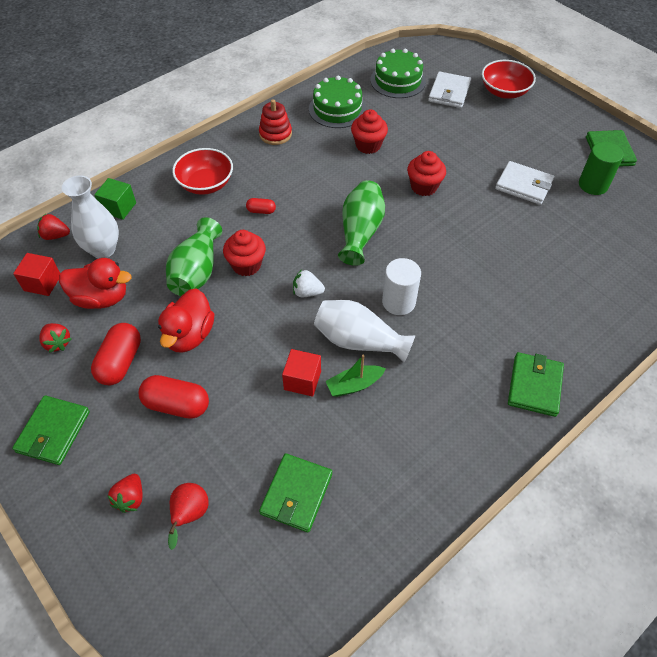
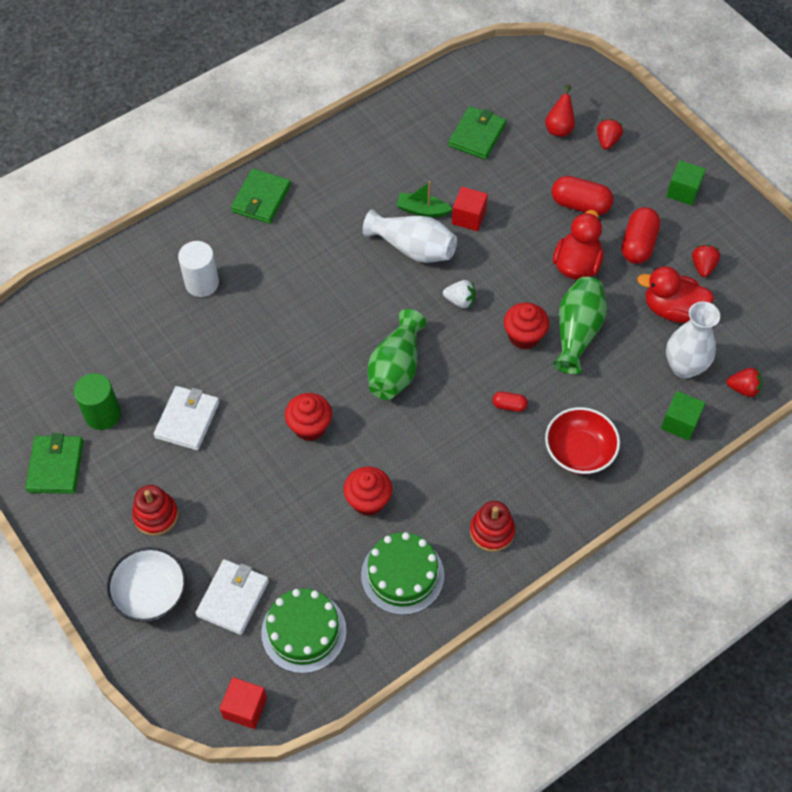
camera: 175 degrees left, 5 degrees up
green wallet [12,395,90,465] -> green cube [666,160,706,205]
red cube [13,253,60,296] -> red cube moved to [220,677,267,729]
red strawberry [40,323,72,353] -> red strawberry turned 45 degrees clockwise [692,245,720,277]
green boat [326,355,386,397] -> green boat turned 150 degrees counterclockwise [396,181,452,217]
white cylinder [382,258,421,315] -> white cylinder moved to [178,241,219,297]
red bowl [482,60,536,99] -> white bowl [107,547,186,622]
white wallet [495,161,554,205] -> white wallet turned 75 degrees clockwise [154,386,220,450]
none -> red stacking toy [132,485,178,536]

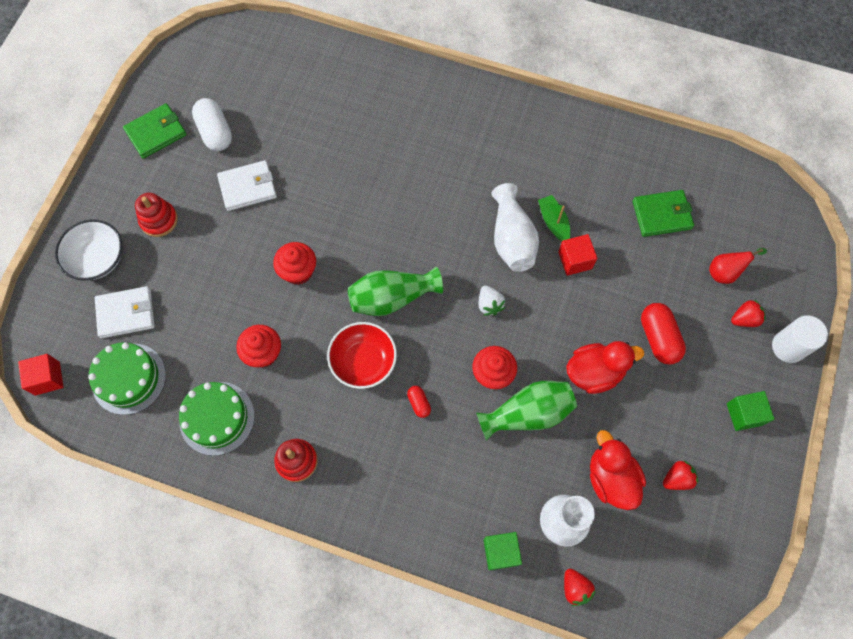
camera: 55 degrees right, 10 degrees up
green cylinder [74,373,121,430] -> white capsule [192,98,232,151]
white cylinder [178,241,219,297] -> white cylinder moved to [772,316,828,363]
green wallet [231,168,291,224] -> none
red bowl [545,407,620,474] -> red bowl moved to [327,322,397,389]
red capsule [621,207,660,264] -> none

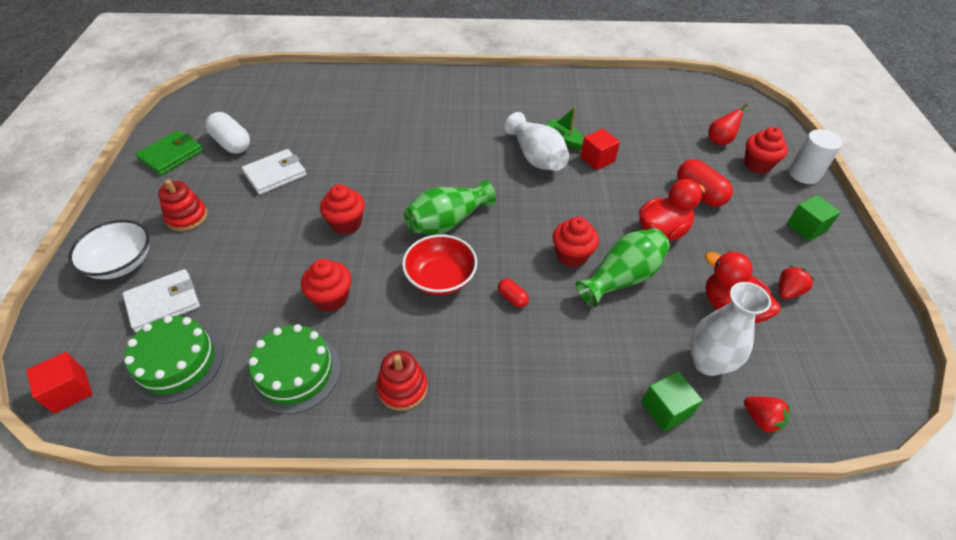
camera: 20 degrees left, 20 degrees down
white strawberry [479,286,505,315] -> none
green wallet [632,190,694,237] -> none
red strawberry [731,299,766,327] -> red cupcake [744,127,788,174]

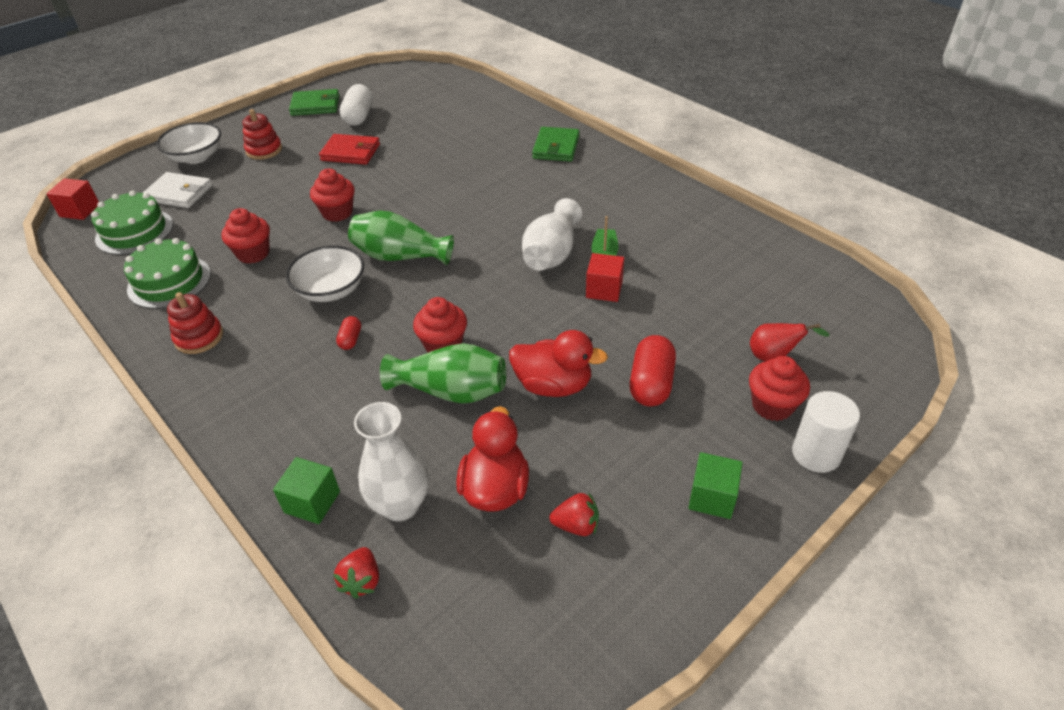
camera: 50 degrees right, 5 degrees down
white wallet [242,149,306,195] -> red wallet [319,134,380,165]
red bowl [402,234,477,295] -> white bowl [286,246,364,302]
none -> green wallet [532,127,579,162]

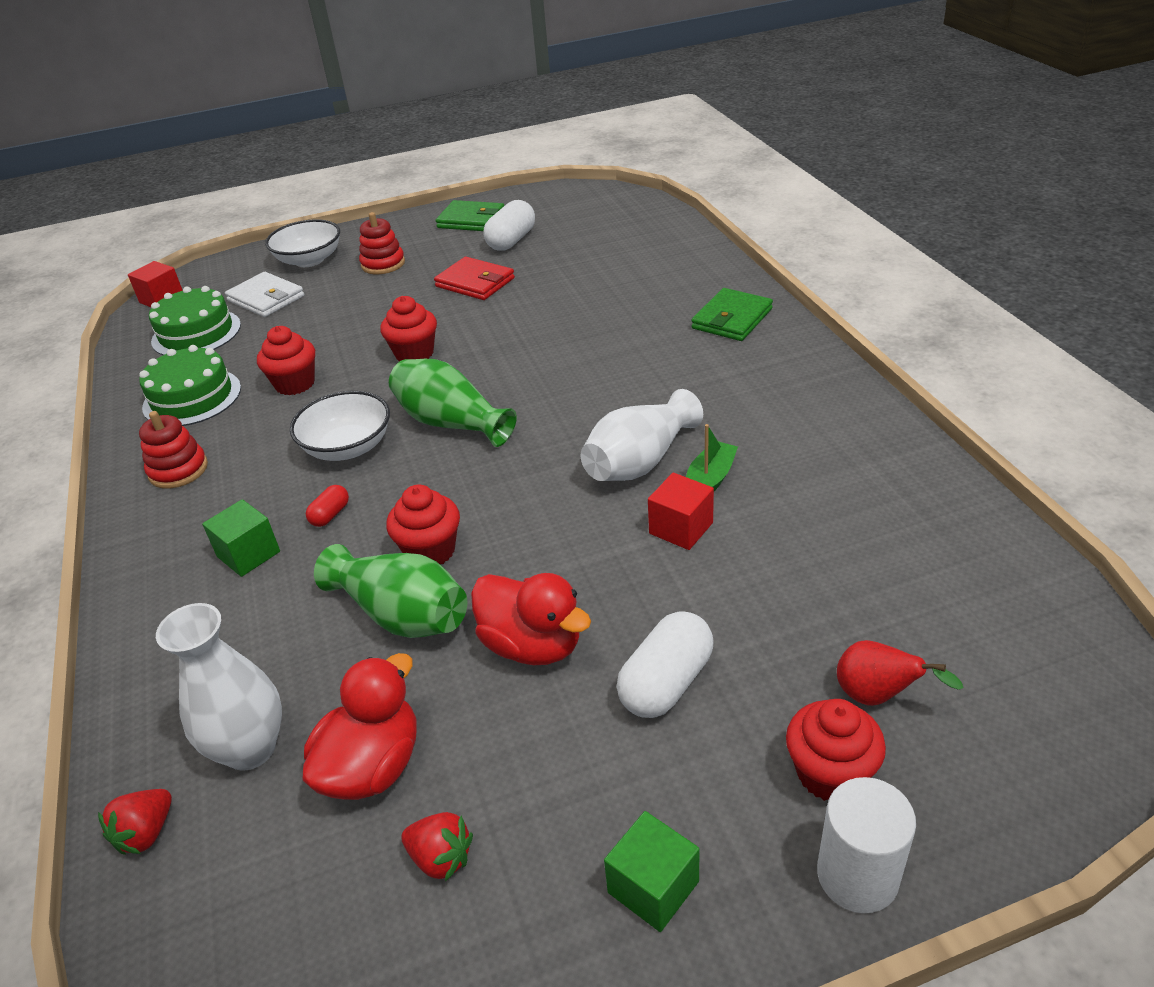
camera: 25 degrees right, 5 degrees down
green cube [273,457,340,524] -> green cube moved to [202,499,280,577]
red capsule [630,335,676,407] -> white capsule [617,611,714,718]

